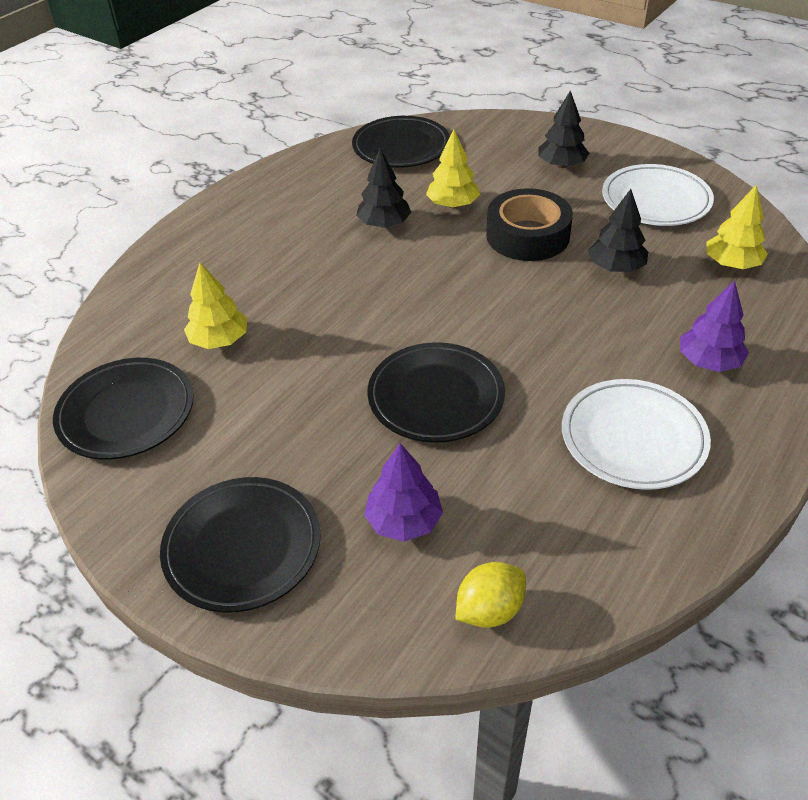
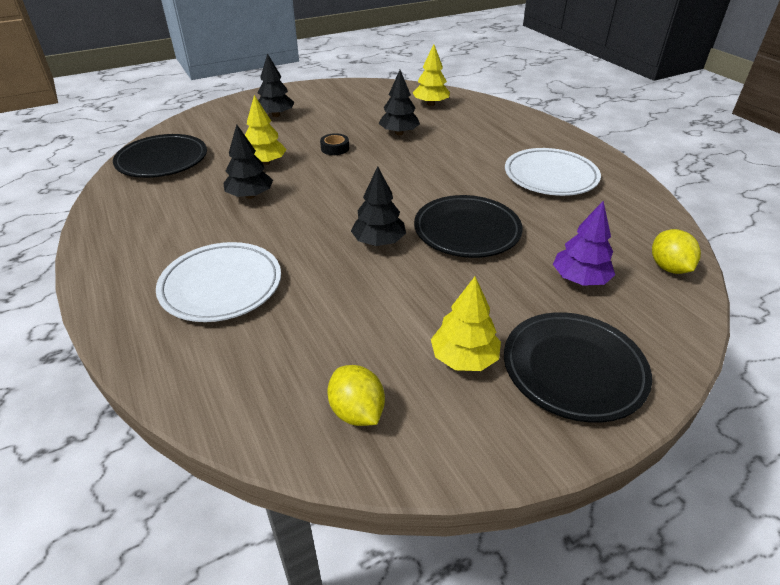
camera: 65 degrees left, 5 degrees down
black plate [53,358,194,460] -> yellow lemon [327,365,385,426]
yellow tree [184,262,247,349] -> yellow tree moved to [431,277,501,371]
black tape [486,188,573,261] -> black tape [320,133,349,155], size x0.44
white plate [602,164,714,226] -> white plate moved to [156,242,281,322]
purple tree [680,281,749,372] -> none
none -> black tree [351,166,406,246]

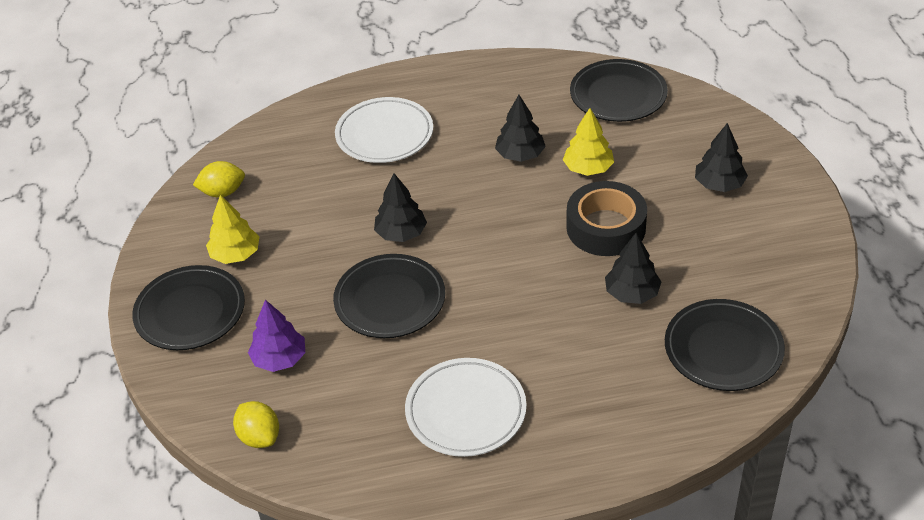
camera: 110 degrees right, 5 degrees up
black tape [320,133,349,155] -> black tape [566,181,647,256], size x2.25
yellow tree [413,45,450,106] -> black plate [665,299,785,391]
yellow lemon [652,229,701,274] -> yellow lemon turned 45 degrees clockwise [233,401,279,448]

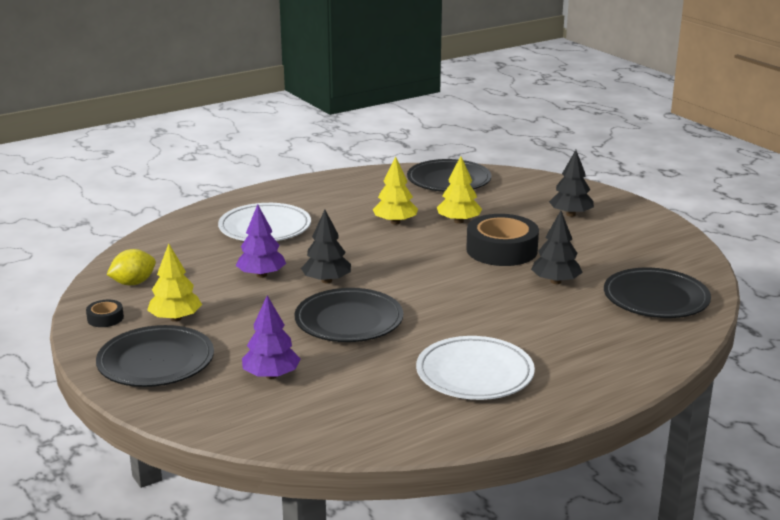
camera: 25 degrees left, 20 degrees down
yellow lemon [233,401,279,448] -> none
black tree [495,95,546,162] -> yellow tree [373,156,418,225]
none -> black tape [86,300,124,327]
none -> purple tree [236,204,286,278]

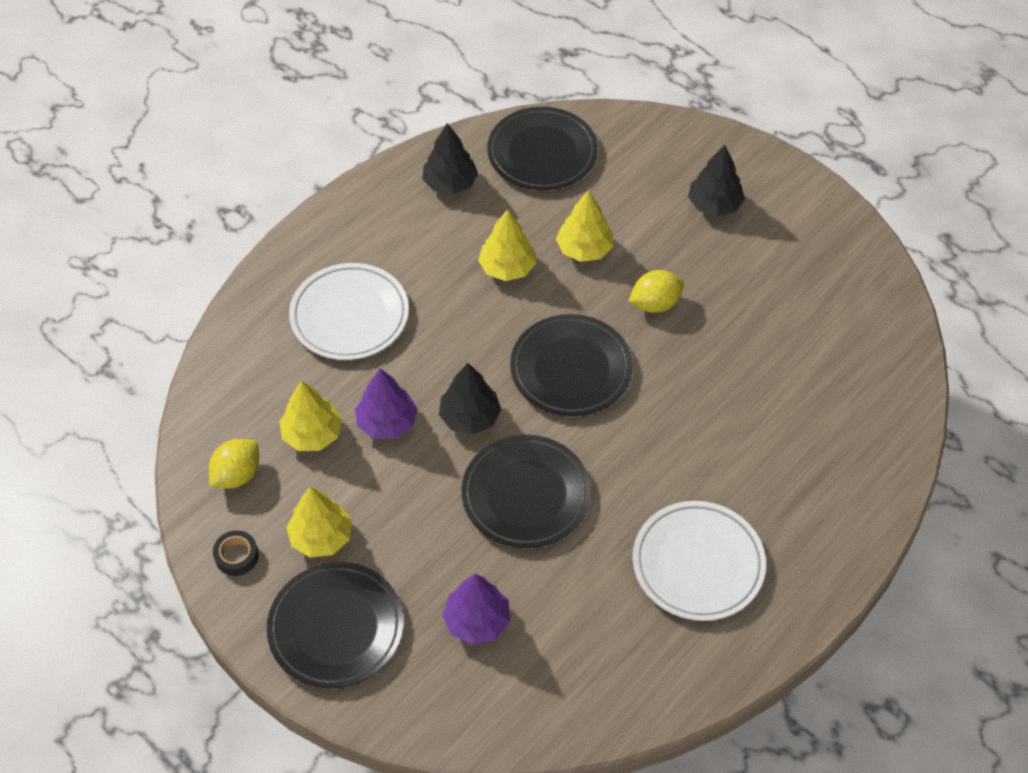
camera: 15 degrees left, 30 degrees up
black tape [466,214,539,266] -> yellow lemon [629,270,684,313]
black tree [531,211,583,284] -> black tree moved to [422,123,478,194]
black plate [604,268,711,318] -> black plate moved to [510,314,633,416]
none -> yellow tree [279,380,342,451]

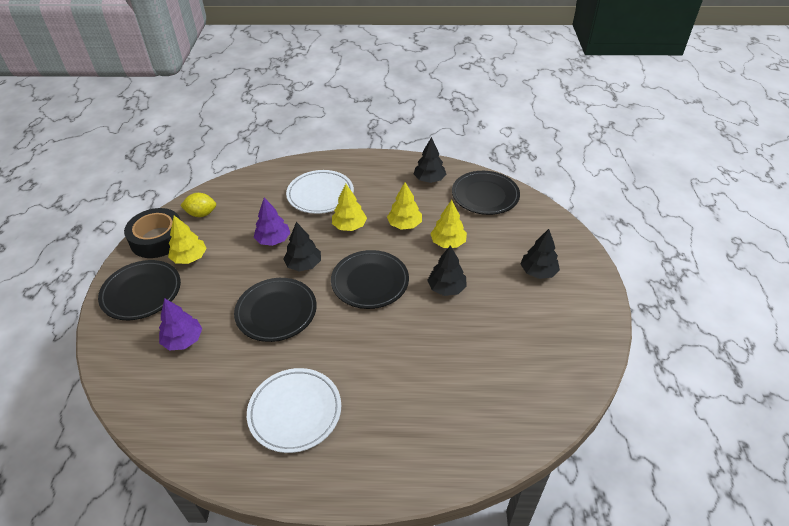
camera: 50 degrees right, 10 degrees down
black tape [213,530,259,576] -> black tape [124,208,180,258], size x2.25
yellow tree [279,380,342,451] -> yellow tree moved to [332,184,367,231]
yellow lemon [629,270,684,313] -> black tree [427,245,467,296]

